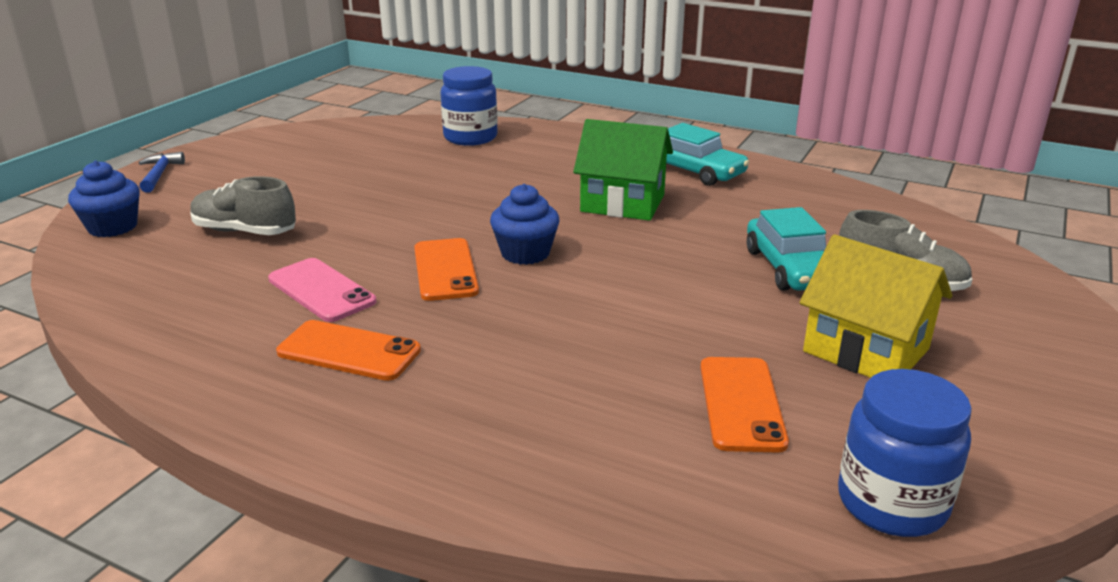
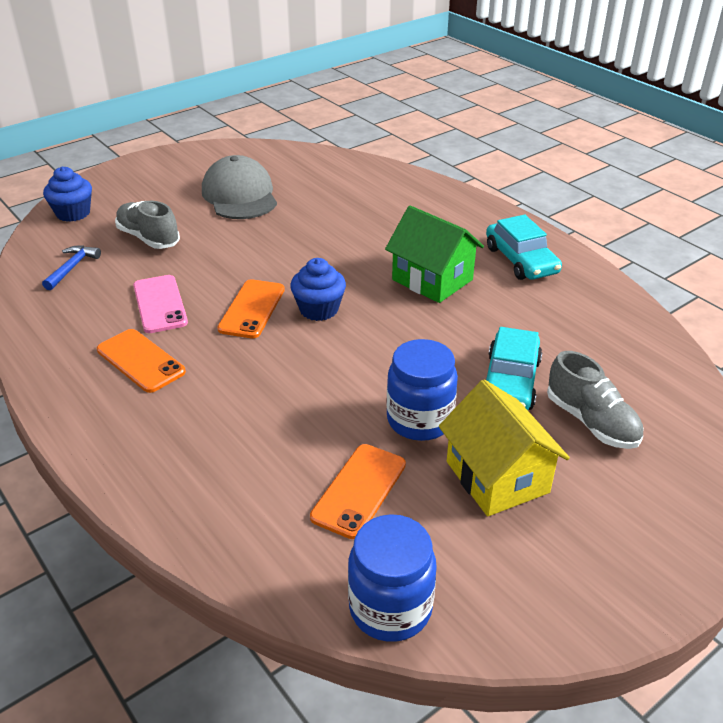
camera: 25 degrees right, 10 degrees up
blue hammer [139,152,185,193] -> blue hammer moved to [42,246,101,290]
blue jar [441,66,498,146] -> blue jar moved to [386,339,458,441]
none -> grey cap [202,155,277,219]

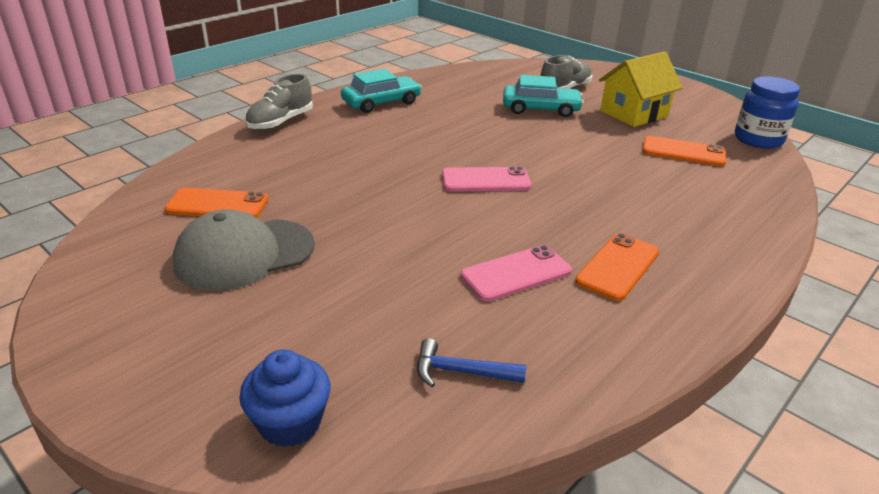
camera: 100 degrees left, 5 degrees down
grey shoe [115,201,180,249] -> grey shoe moved to [245,74,313,130]
orange phone [217,279,285,338] -> orange phone moved to [164,187,268,218]
blue cupcake [290,258,346,321] -> pink phone [442,166,532,192]
green house [385,206,484,303] -> none
blue jar [386,339,458,441] -> none

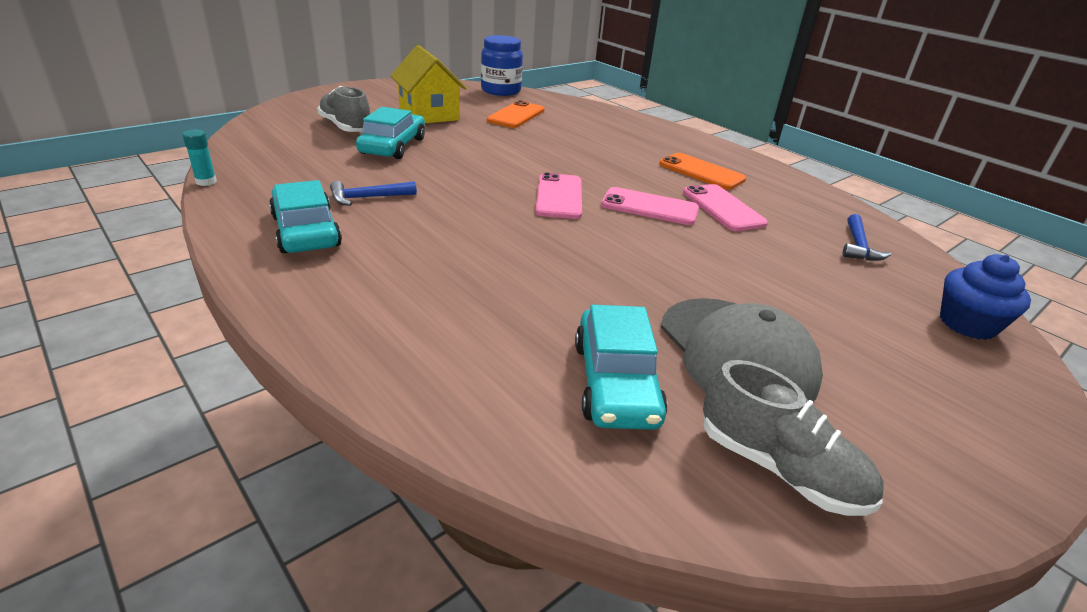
camera: 85 degrees left, 0 degrees up
orange phone [164,187,268,218] -> turquoise car [575,305,668,430]
grey shoe [245,74,313,130] -> grey shoe moved to [703,360,884,516]
none -> turquoise glue stick [183,130,217,186]
none -> blue hammer [330,181,417,206]
none -> pink phone [601,187,699,225]

